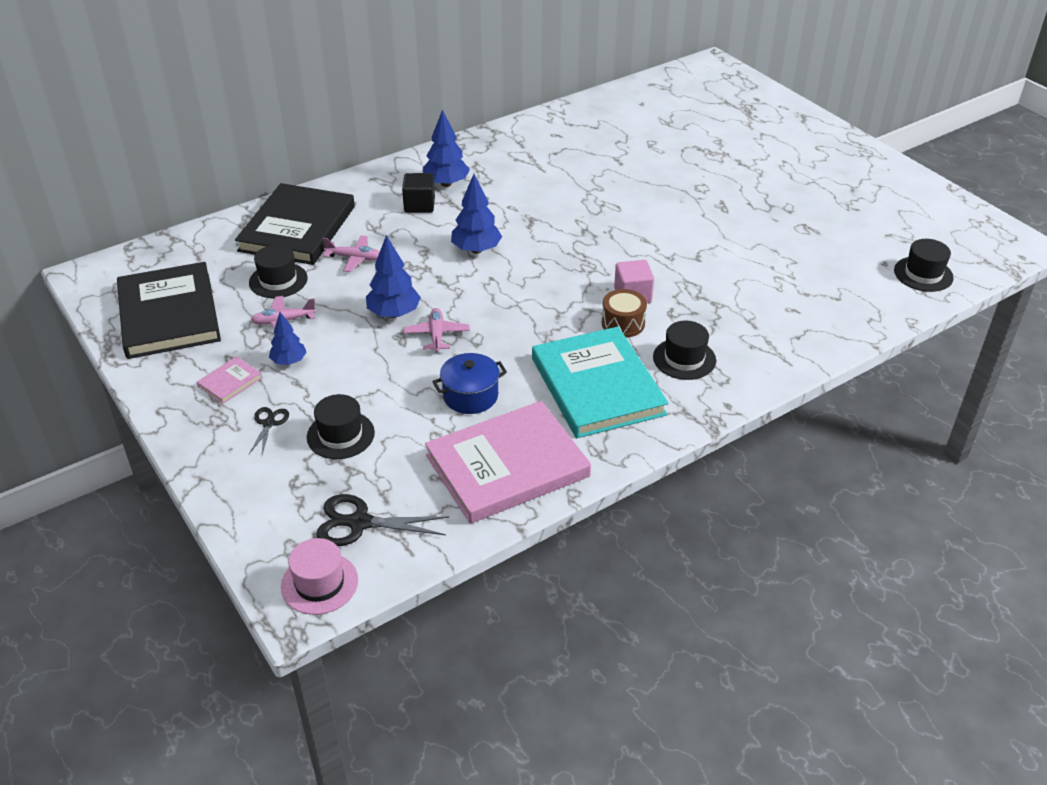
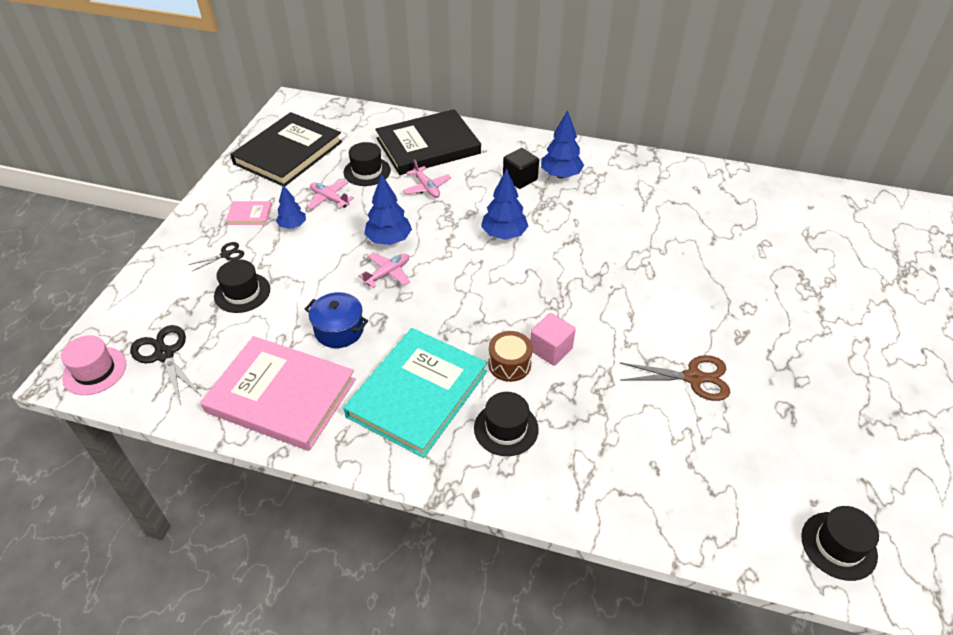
camera: 50 degrees right, 5 degrees up
none -> brown scissors [620,355,730,401]

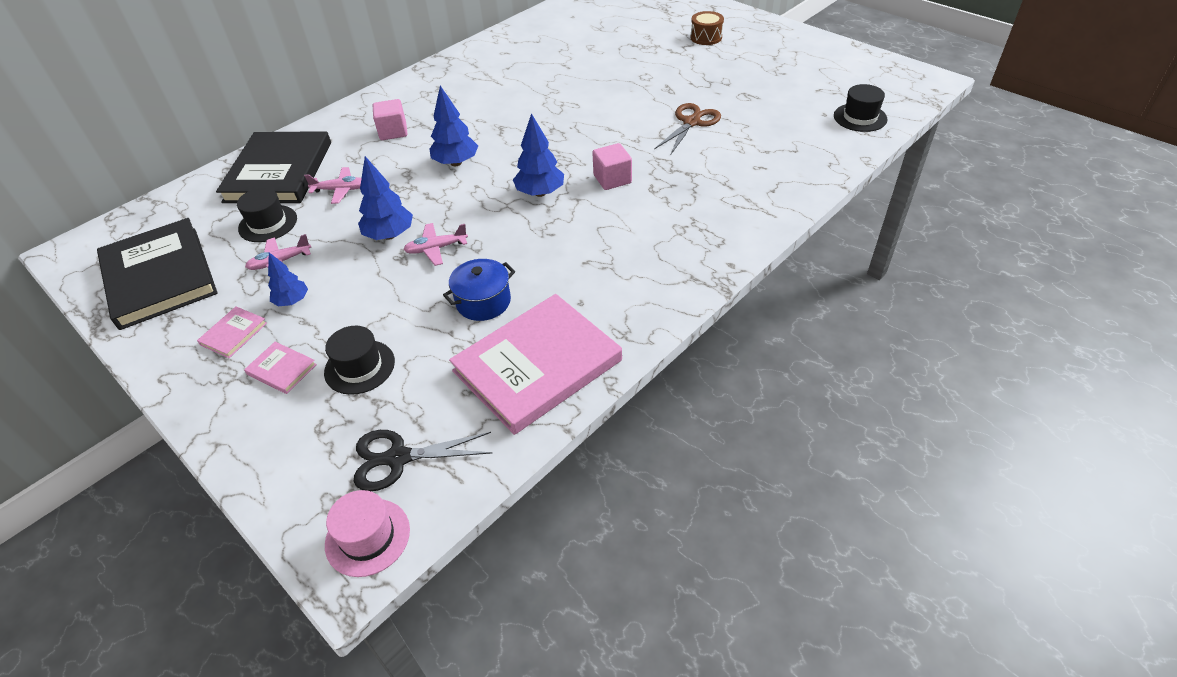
camera: 60 degrees left, 0 degrees up
black scissors [188,242,244,271] -> pink book [244,342,317,394]
turquoise book [343,328,487,458] -> none
pink plane [358,253,410,288] -> pink plane turned 90 degrees counterclockwise [403,223,468,266]
black hat [474,392,539,456] -> none
brown drum [488,331,533,382] -> brown drum moved to [690,11,724,45]
black cube [503,148,539,189] -> pink cube [373,99,407,140]
blue tree [541,110,584,179] -> blue tree moved to [513,113,564,197]

